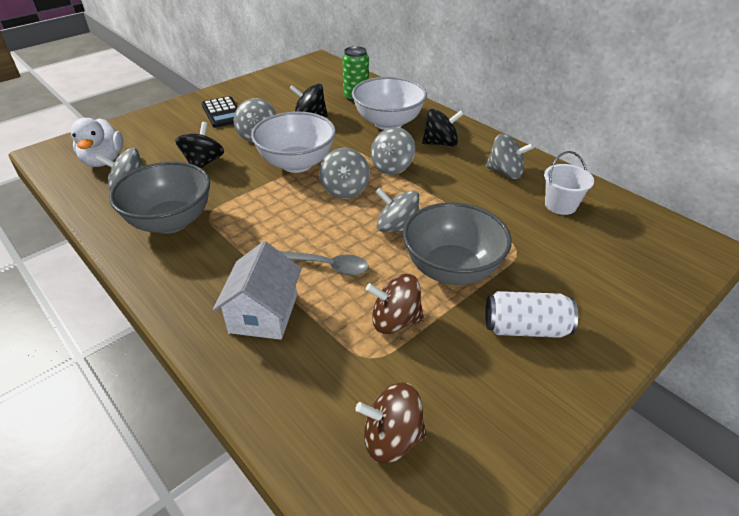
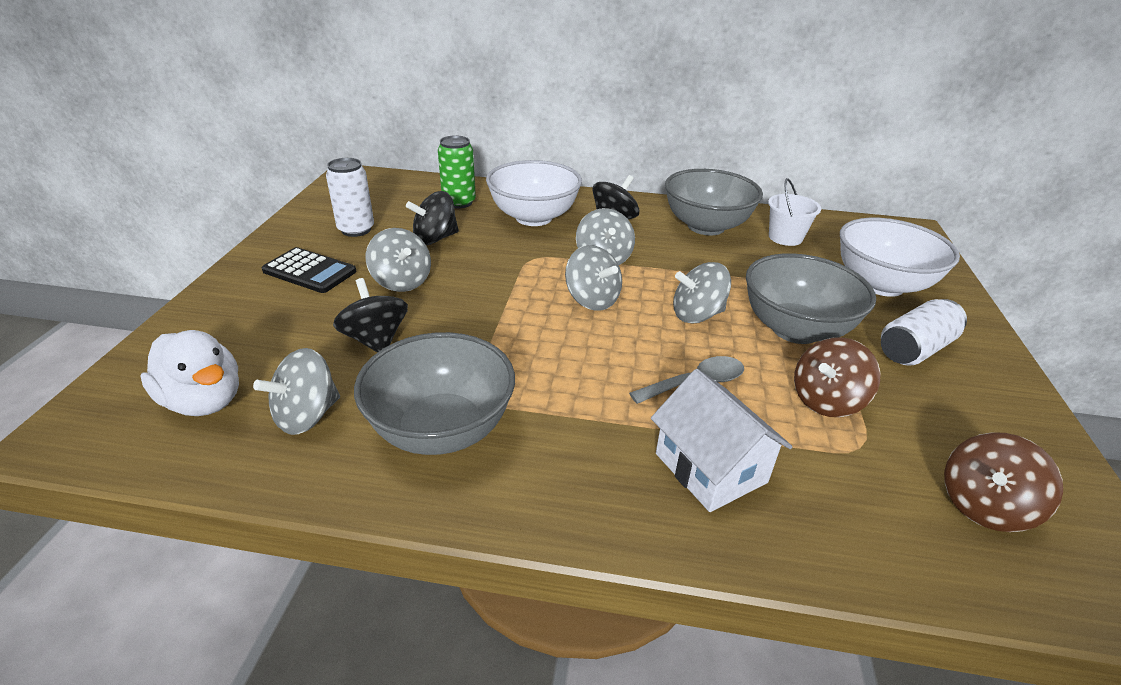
camera: 40 degrees left, 5 degrees down
white bowl [251,112,336,173] -> white bowl moved to [840,218,960,297]
grey spinning top [486,133,534,179] -> grey bowl [665,169,763,235]
none -> white can [326,158,374,237]

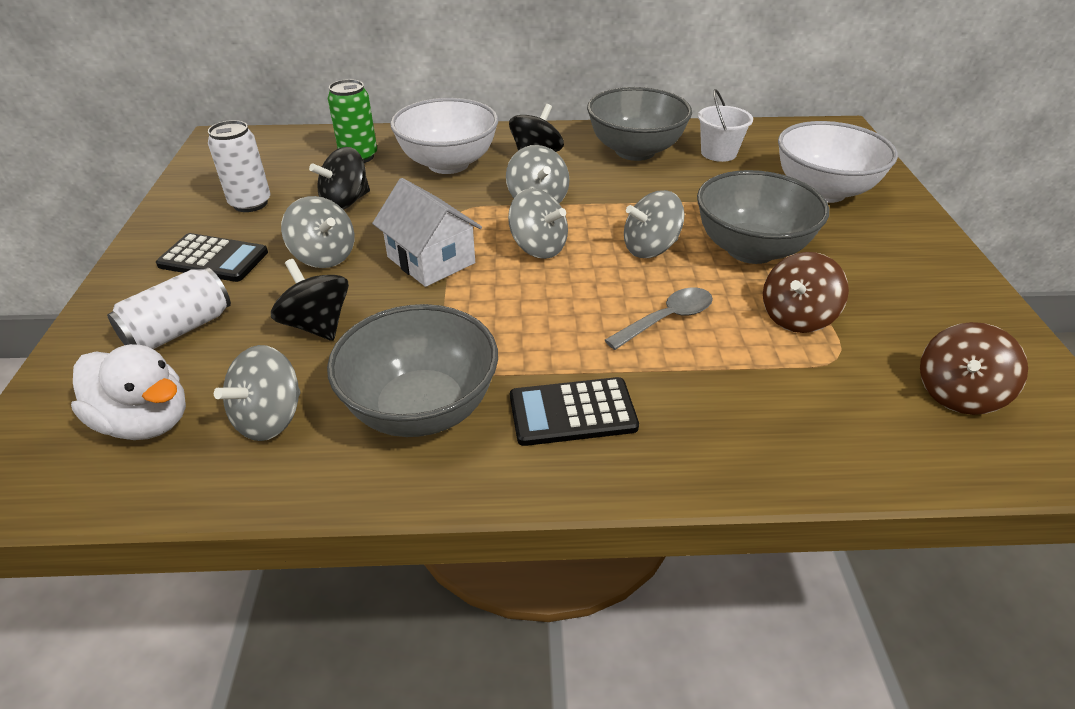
camera: 10 degrees left, 5 degrees up
white house [651,369,792,512] -> white house moved to [372,178,482,287]
white can [881,299,967,366] -> white can moved to [107,267,231,349]
none -> black calculator [510,377,639,446]

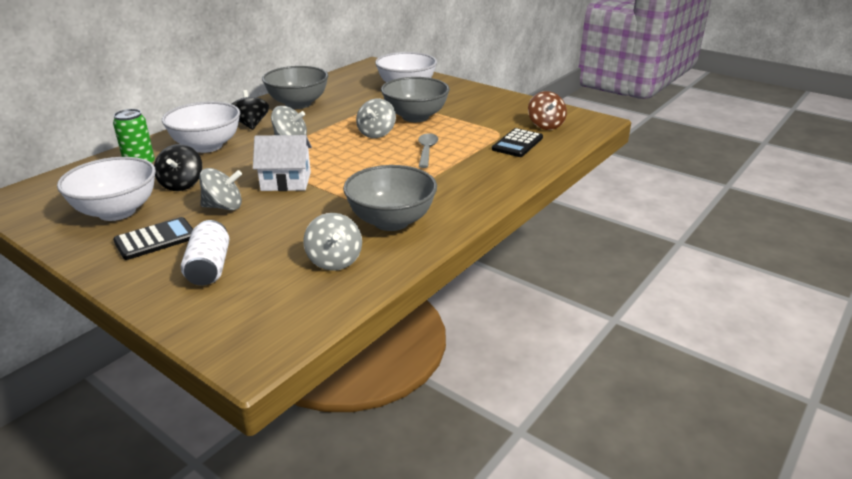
camera: 50 degrees left, 10 degrees down
white duck [71,344,186,440] -> none
white can [208,120,271,212] -> white bowl [57,157,156,221]
black spinning top [271,259,349,341] -> none
grey spinning top [508,188,568,259] -> none
black calculator [510,377,639,446] -> black calculator moved to [492,128,543,157]
white bucket [698,89,753,162] -> none
brown spinning top [763,252,849,333] -> none

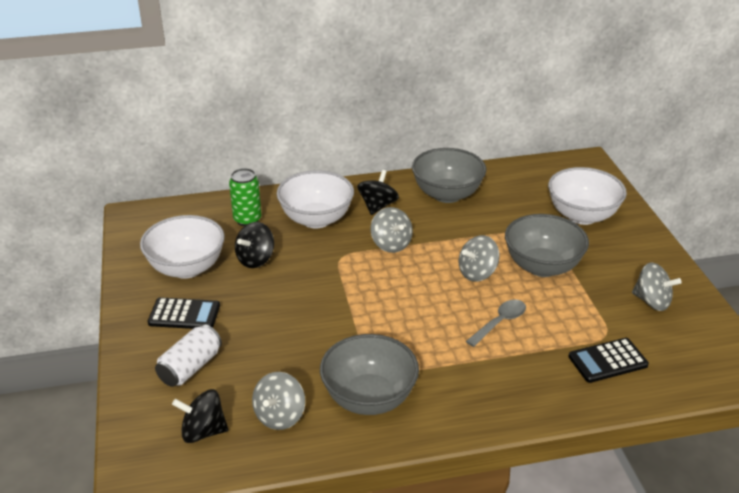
camera: 40 degrees right, 5 degrees up
grey spinning top [199,168,242,210] -> grey spinning top moved to [632,263,682,311]
white house [253,135,312,191] -> none
brown spinning top [528,91,567,130] -> none
none -> black spinning top [172,389,228,443]

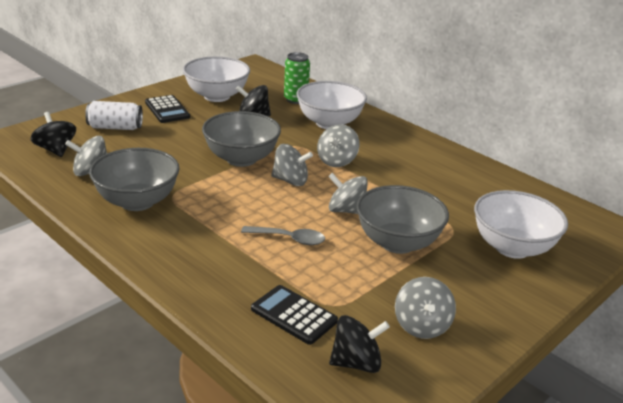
camera: 55 degrees right, 5 degrees down
black spinning top [357,170,399,215] -> black spinning top moved to [329,315,390,373]
grey bowl [412,148,486,203] -> grey bowl moved to [202,111,281,167]
none -> grey spinning top [271,144,313,186]

